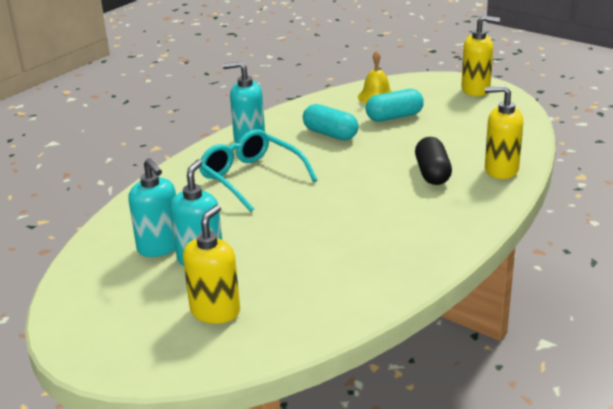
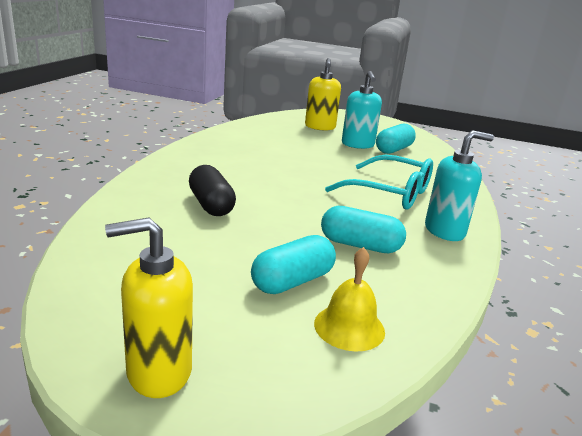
camera: 155 degrees right, 5 degrees down
turquoise soap dispenser [128,158,176,257] -> turquoise capsule [376,124,416,154]
yellow soap dispenser [485,85,523,179] -> none

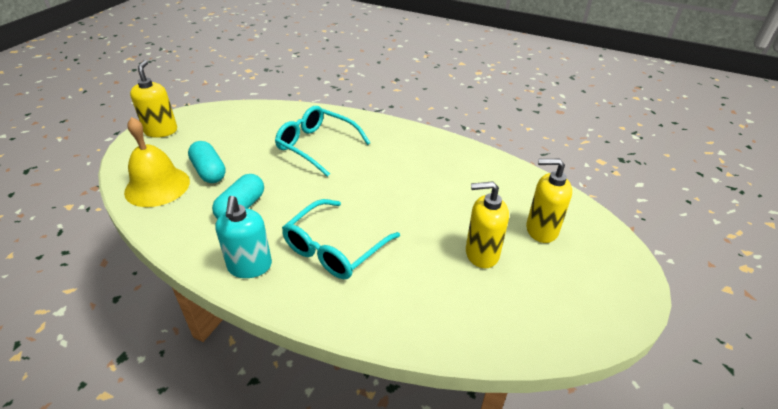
camera: 100 degrees right, 15 degrees up
black capsule [189,165,236,216] -> turquoise glasses [275,106,370,177]
yellow bell [314,247,385,352] -> yellow bell [124,117,190,207], size x1.58
turquoise soap dispenser [342,71,382,149] -> yellow soap dispenser [466,181,509,268]
turquoise capsule [376,124,416,154] -> none

